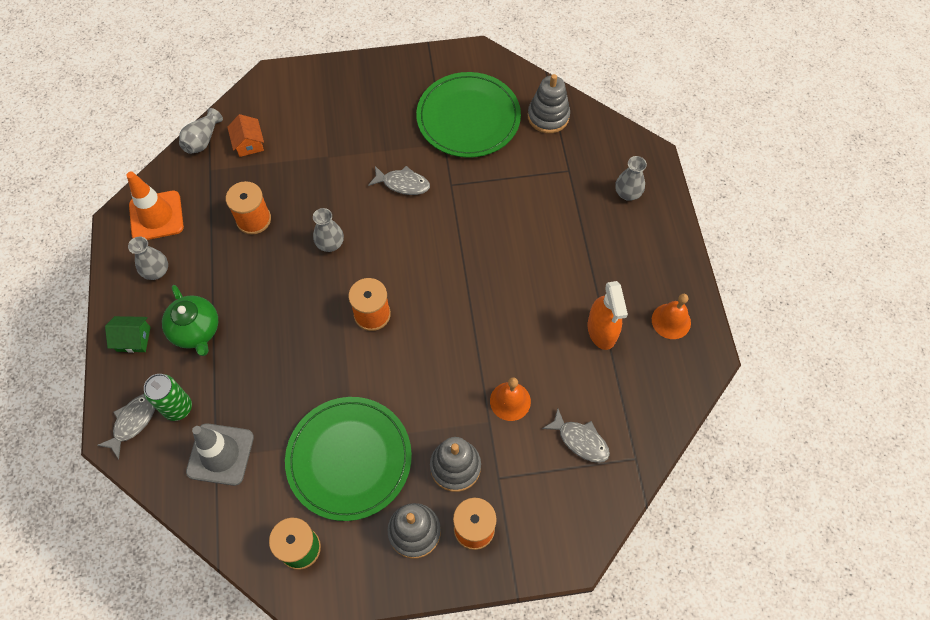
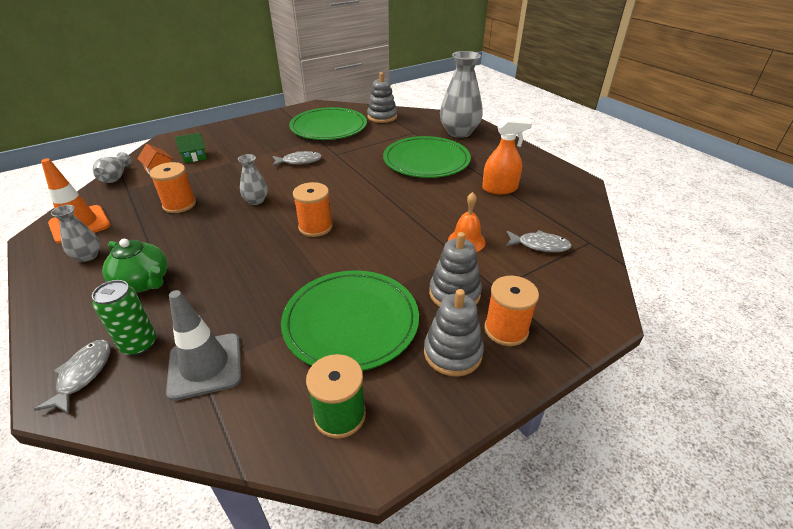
camera: 25 degrees left, 25 degrees down
green house [105,316,151,353] -> green house moved to [175,133,207,163]
orange spray bottle [588,281,628,350] -> orange spray bottle turned 60 degrees counterclockwise [482,117,532,194]
grey vase [615,156,647,201] -> grey vase [440,51,483,138], size x1.98
orange bell [652,294,691,339] -> none
none -> green plate [383,136,471,178]

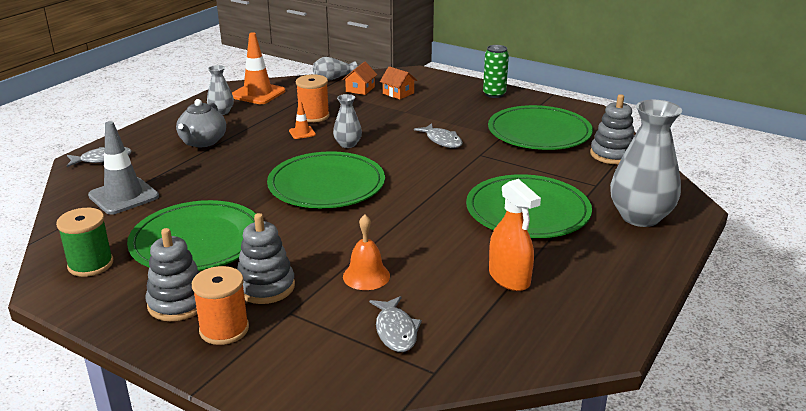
camera: 65 degrees right, 10 degrees down
green can [92,280,156,356] -> green can moved to [483,45,509,98]
green teapot [102,239,168,293] -> grey teapot [176,99,226,147]
green house [175,133,207,163] -> orange house [380,66,417,99]
orange spool [293,182,333,237] -> green plate [267,151,385,209]
none -> orange traffic cone [289,101,316,139]

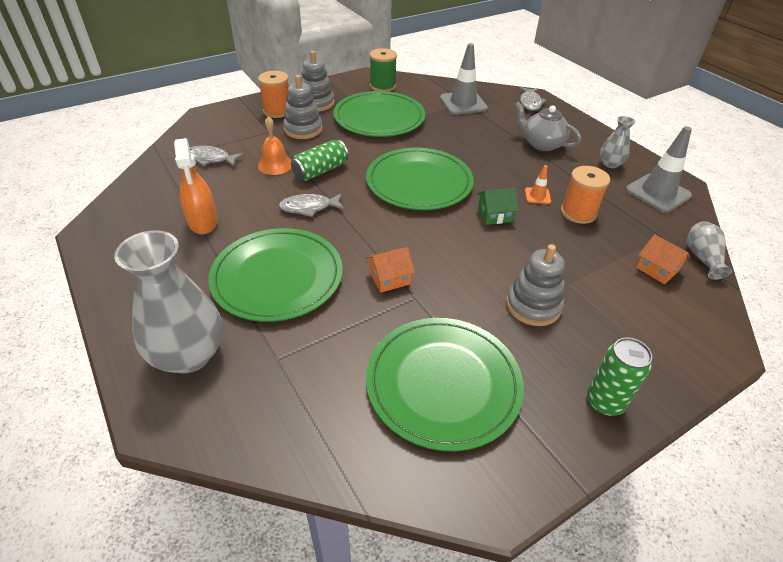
camera: 115 degrees right, 15 degrees up
orange traffic cone [232,32,285,104] -> grey traffic cone [625,126,692,213]
grey vase [333,94,362,148] -> green house [477,188,519,225]
orange house [380,66,417,99] -> orange house moved to [366,247,415,293]
grey fish [414,123,463,148] -> grey fish moved to [279,193,344,217]
orange spray bottle [489,179,541,291] -> orange spray bottle turned 105 degrees counterclockwise [174,138,218,234]
grey stacking toy [590,94,634,164] -> grey stacking toy moved to [506,244,565,326]
none -> green can [291,140,348,181]

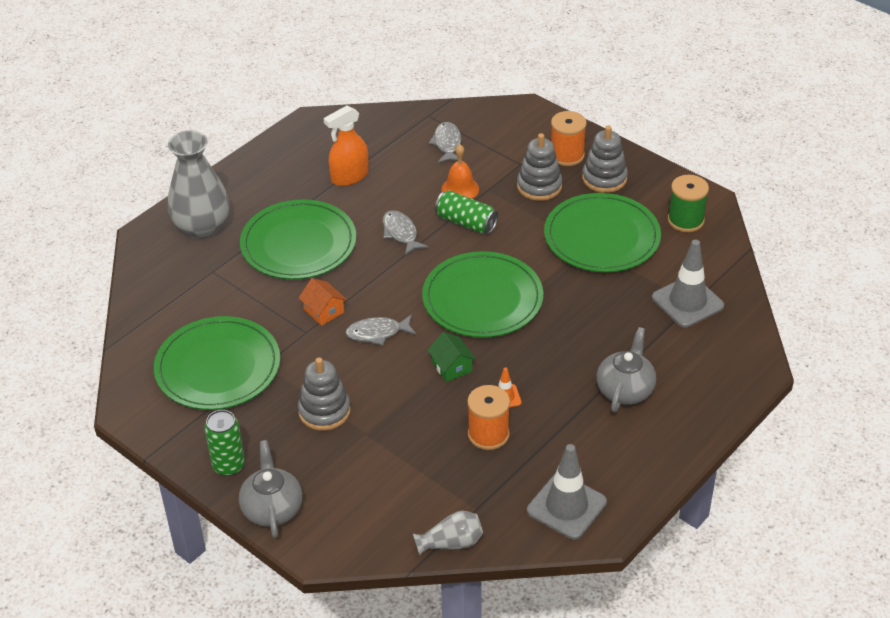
camera: 75 degrees right, 0 degrees up
grey fish [520,87,546,111] -> grey fish moved to [345,315,416,346]
grey vase [600,116,636,168] -> none
orange house [636,234,690,284] -> none
none -> grey teapot [239,440,302,538]

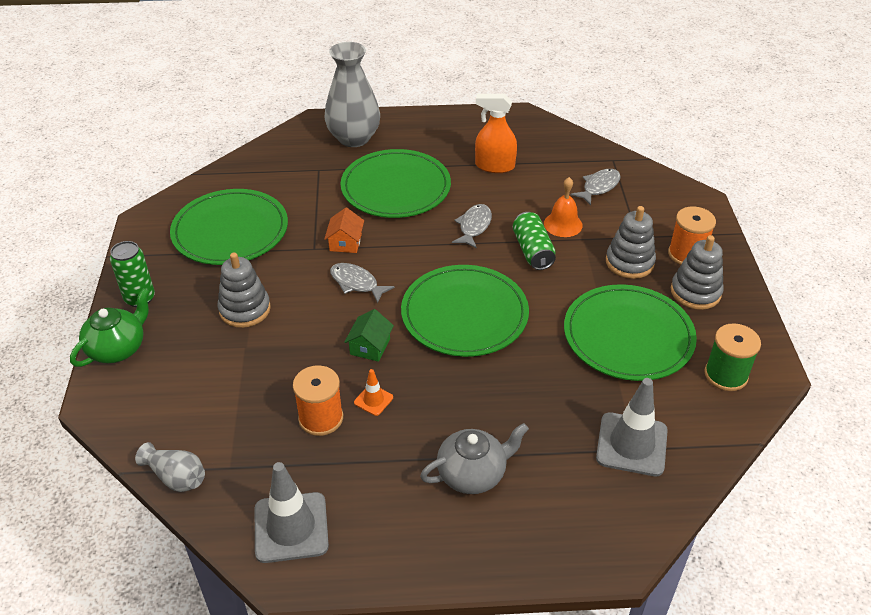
camera: 45 degrees right, 0 degrees up
grey teapot [239,440,302,538] -> green teapot [70,288,150,367]

